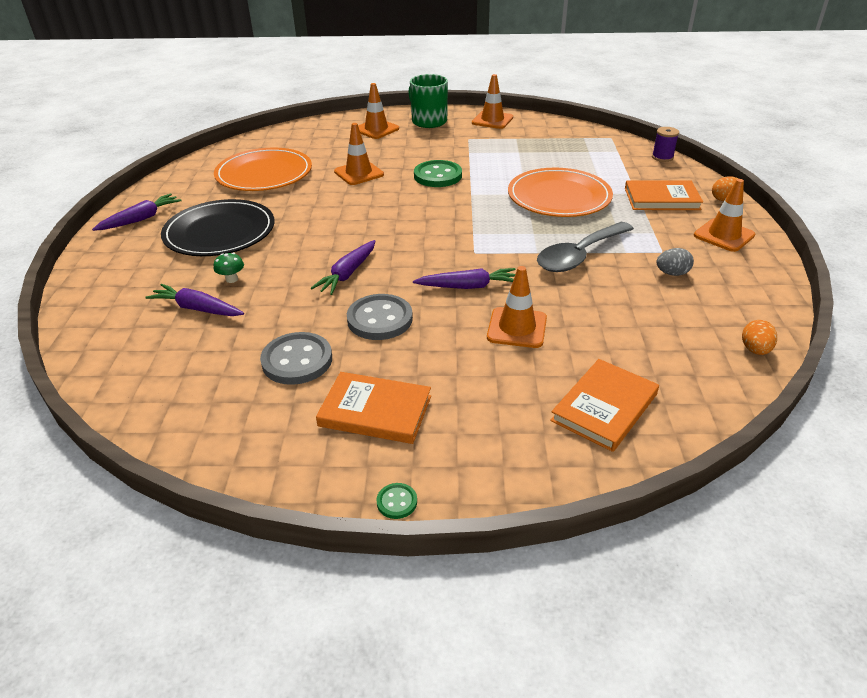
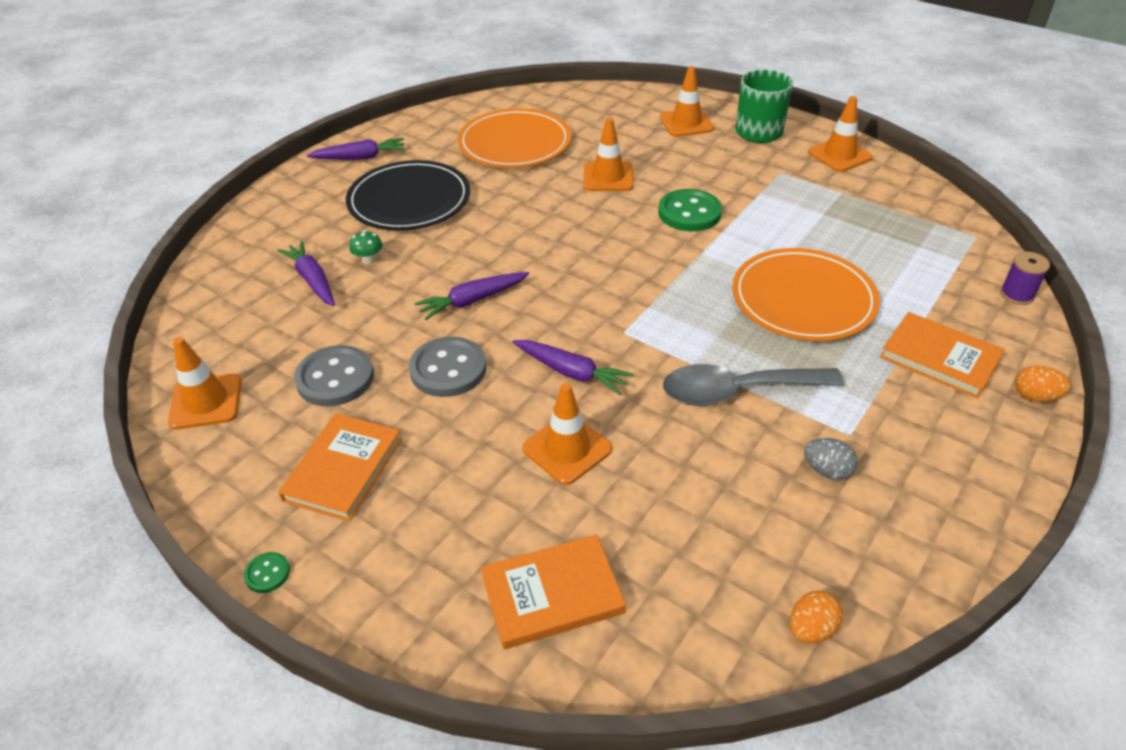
camera: 35 degrees right, 5 degrees up
orange book [316,372,431,444] -> orange book turned 60 degrees clockwise [278,413,402,522]
orange traffic cone [694,179,755,252] -> orange traffic cone moved to [168,337,241,429]

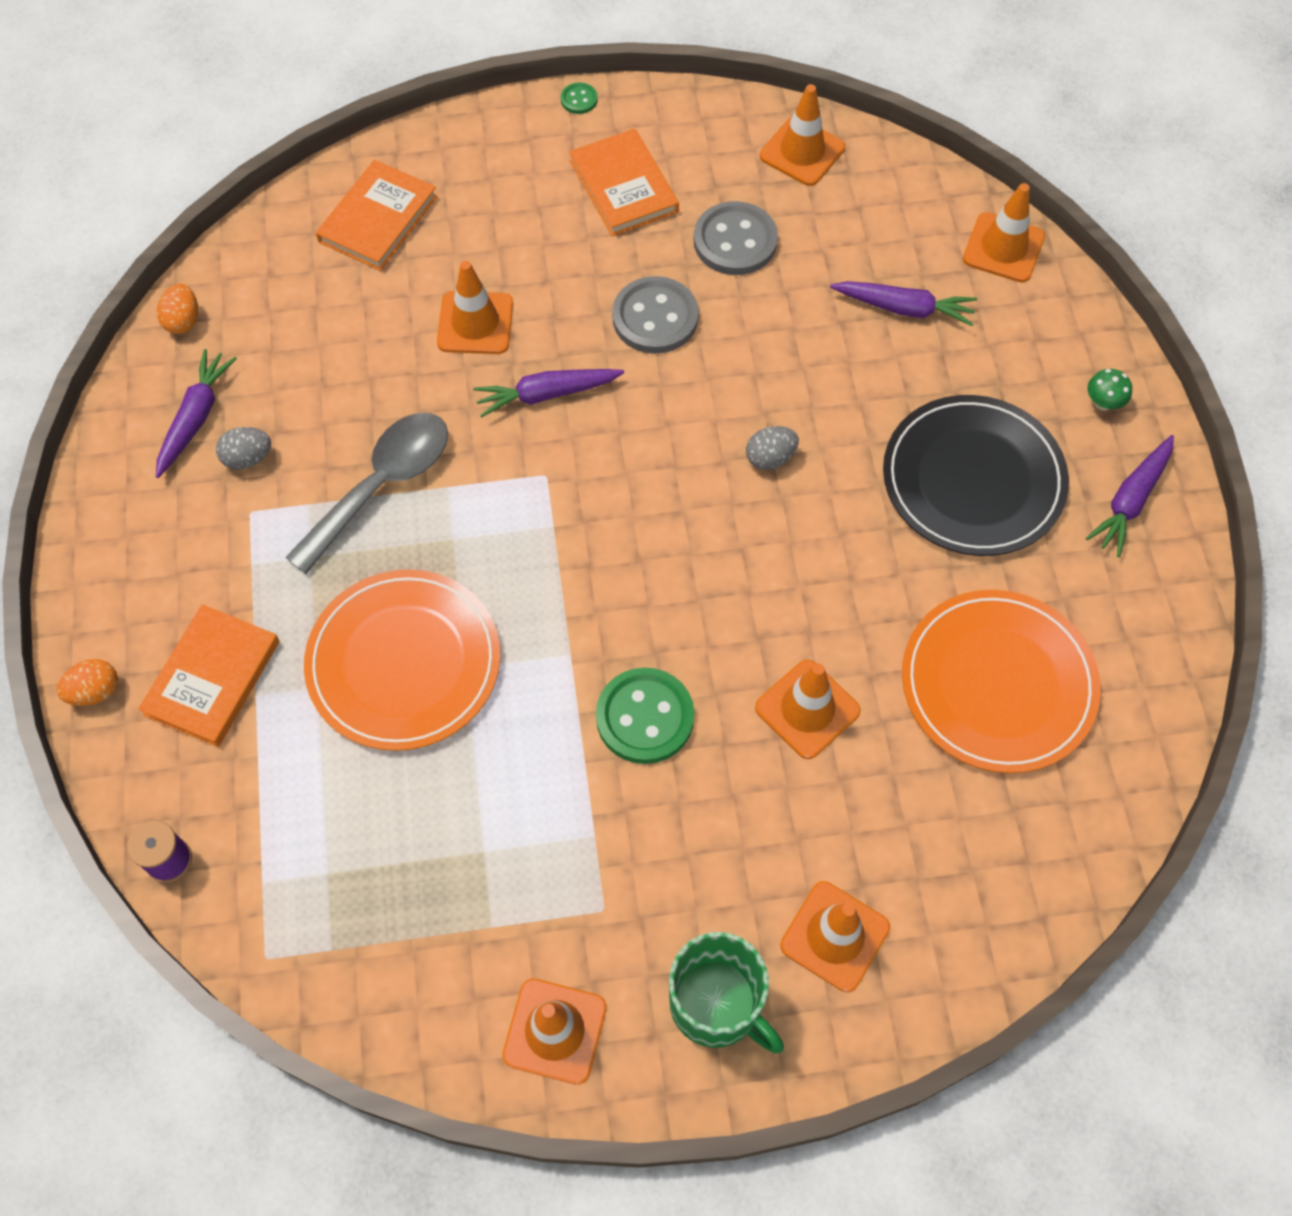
camera: 135 degrees right, 20 degrees up
green mushroom [349,230,383,264] -> green mushroom moved to [1088,369,1132,411]
purple carrot [415,272,529,320] -> purple carrot moved to [156,349,237,478]
orange book [880,312,1005,398] -> orange book turned 60 degrees counterclockwise [138,604,280,747]
none -> grey egg [746,426,799,470]
none -> orange traffic cone [963,183,1045,283]

